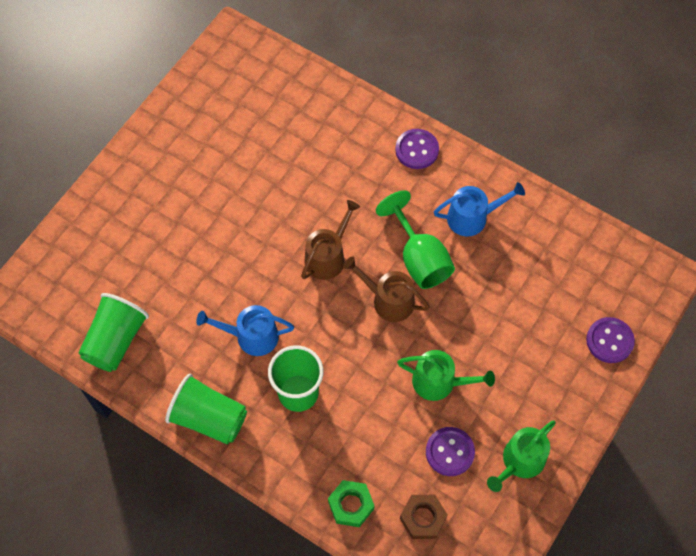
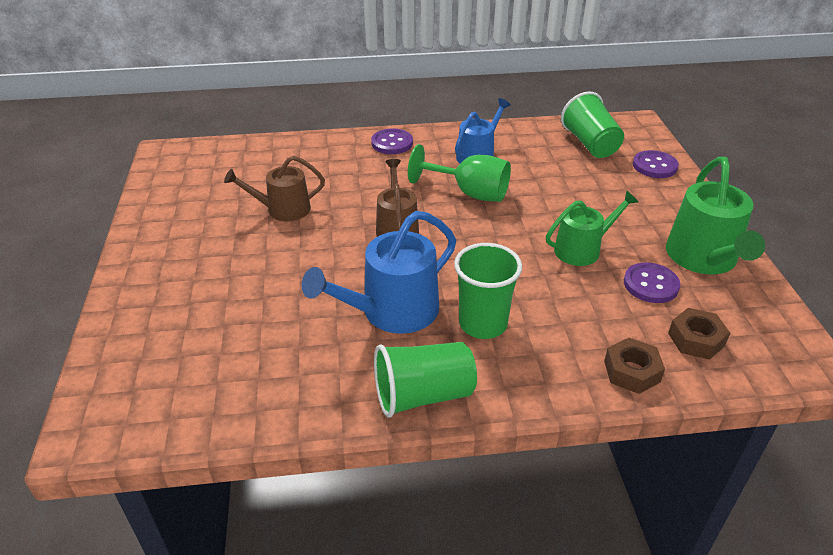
camera: 40 degrees left, 25 degrees down
green cup [78,293,149,372] -> green cup moved to [561,91,624,158]
blue watering can [196,305,294,356] -> blue watering can [302,211,456,334], size x1.53
green nut [328,480,374,527] -> brown nut [604,338,665,394]
brown watering can [343,256,430,322] -> brown watering can moved to [224,156,325,221]
green watering can [487,420,556,492] -> green watering can [666,157,765,274], size x1.53

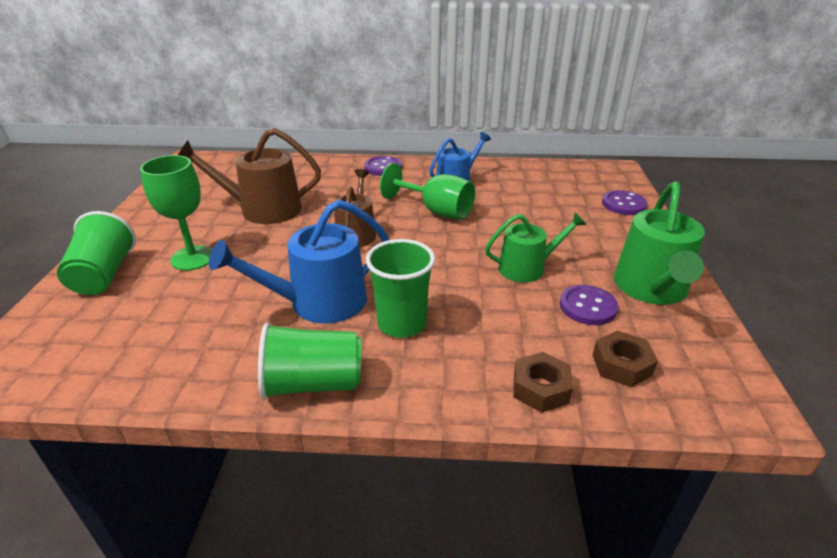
camera: 10 degrees right, 5 degrees down
brown watering can [224,156,325,221] -> brown watering can [178,128,321,224], size x1.53
green cup [561,91,624,158] -> green cup moved to [57,211,136,295]
none -> green goblet [140,155,213,271]

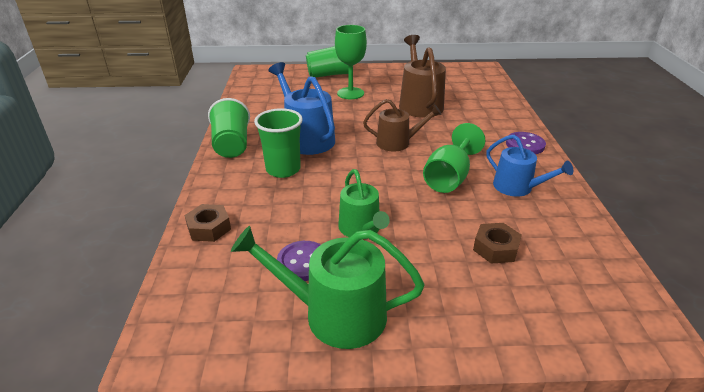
camera: 85 degrees right, 0 degrees up
brown nut [592,331,658,388] -> brown nut moved to [473,223,522,264]
purple button [602,190,647,215] -> none

